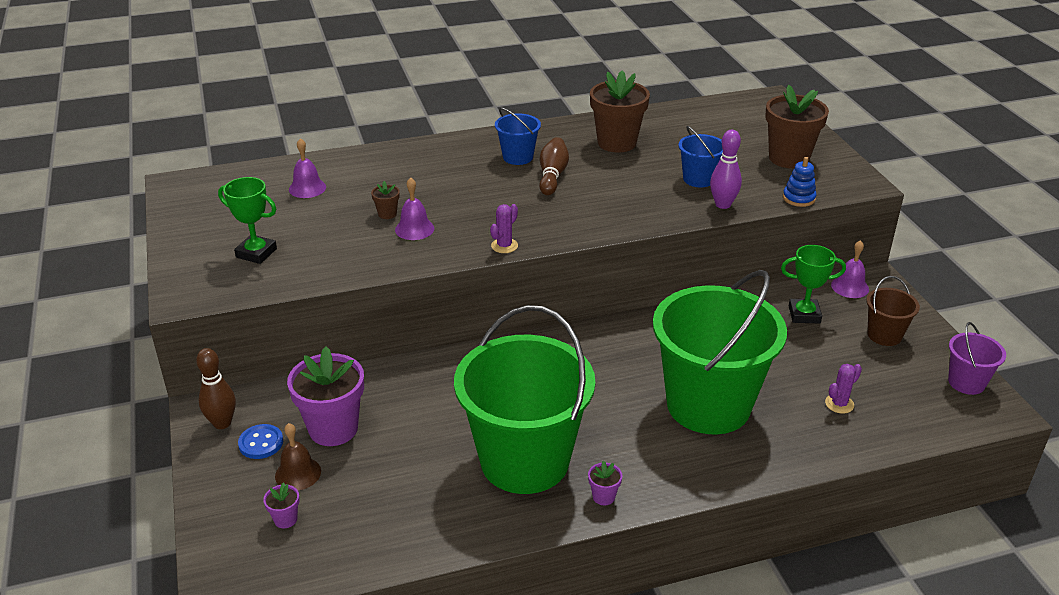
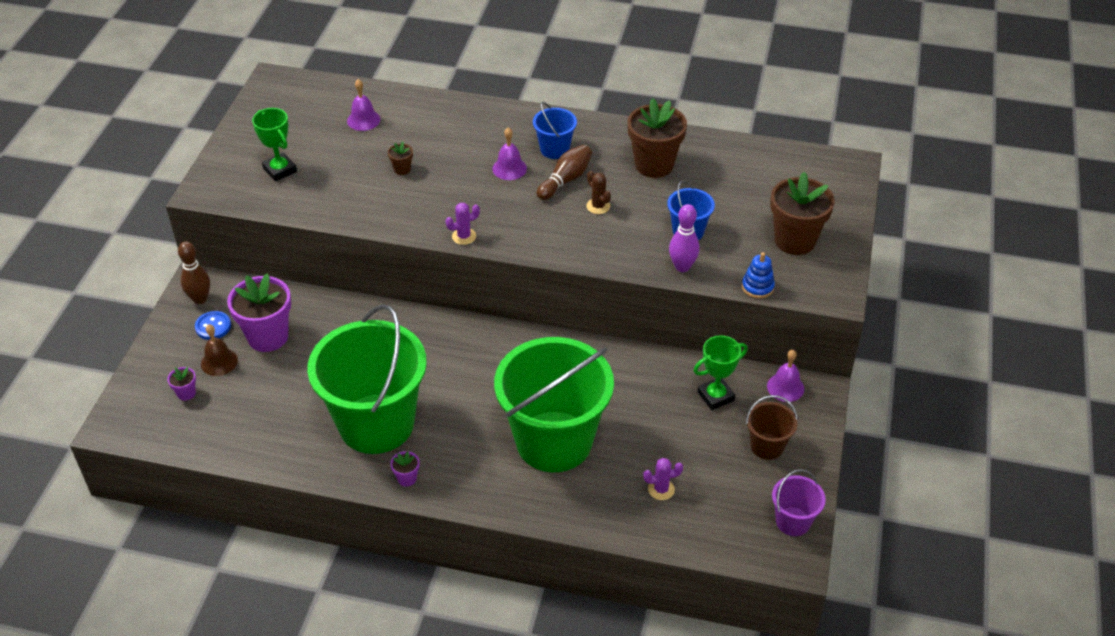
camera: 30 degrees right, 10 degrees up
purple bell [395,178,434,240] -> purple bell moved to [492,127,527,180]
green trophy [781,245,846,323] -> green trophy turned 60 degrees counterclockwise [694,336,748,410]
none -> brown cactus [586,171,611,214]

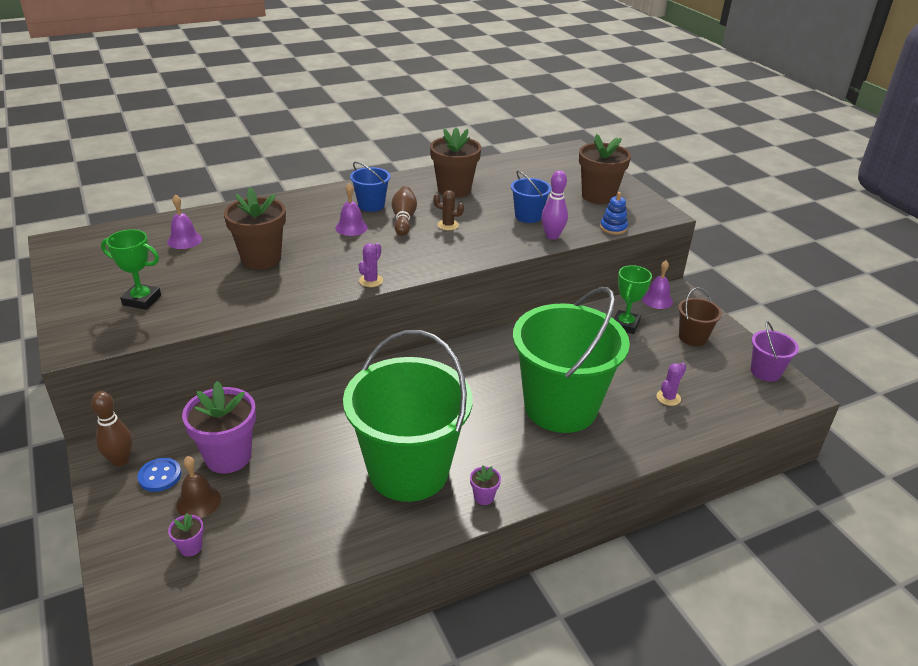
camera: 40 degrees left, 10 degrees down
brown flower pot [388,141,413,175] -> brown flower pot [224,188,286,269], size x2.32

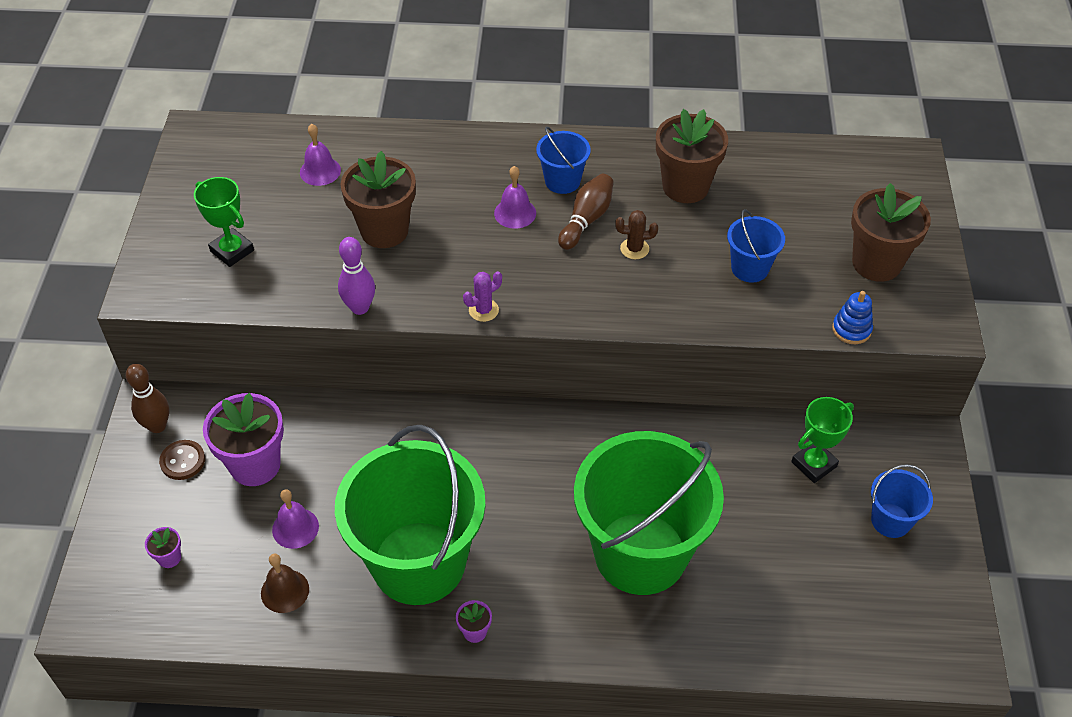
camera: 30 degrees right, 15 degrees up
blue button [137,458,181,492] -> brown button [159,440,205,480]
brown bell [177,456,221,518] -> brown bell moved to [261,553,309,613]
brown cactus [433,190,464,230] -> brown cactus turned 45 degrees counterclockwise [615,210,658,259]
purple bowling pin [541,170,568,240] -> purple bowling pin moved to [338,237,375,315]
purple bell [642,260,673,309] -> purple bell moved to [272,489,319,549]
purple cactus [657,363,686,406] -> none
brown bucket [678,287,722,346] -> blue bucket [871,464,933,538]
purple bucket [750,321,799,382] -> none

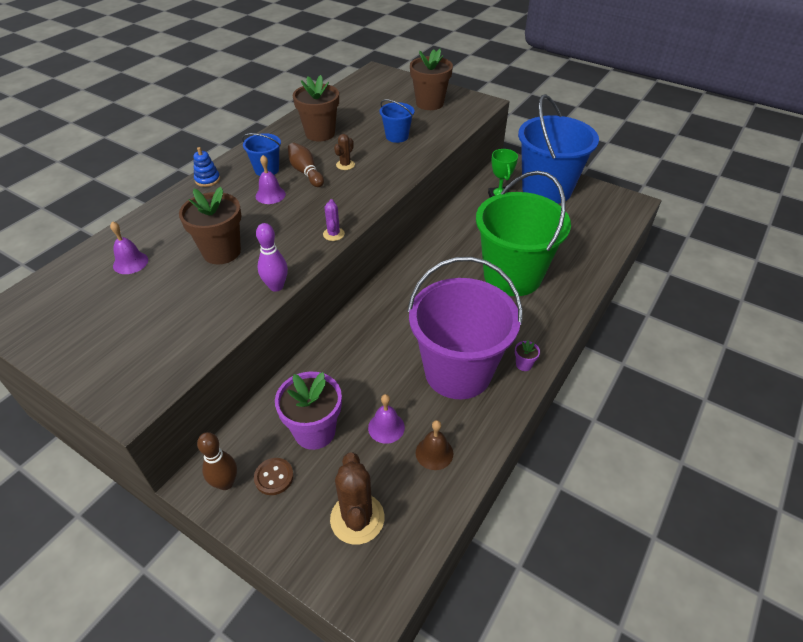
camera: 60 degrees left, 5 degrees down
purple flower pot [145,527,181,568] -> brown cactus [330,452,384,545]
green trophy [194,177,254,267] -> none
green bucket [335,425,486,605] -> purple bucket [407,257,523,399]
blue stacking toy [832,291,873,344] -> blue stacking toy moved to [193,147,220,187]
blue bucket [871,464,933,538] -> blue bucket [518,94,599,204], size x2.31

